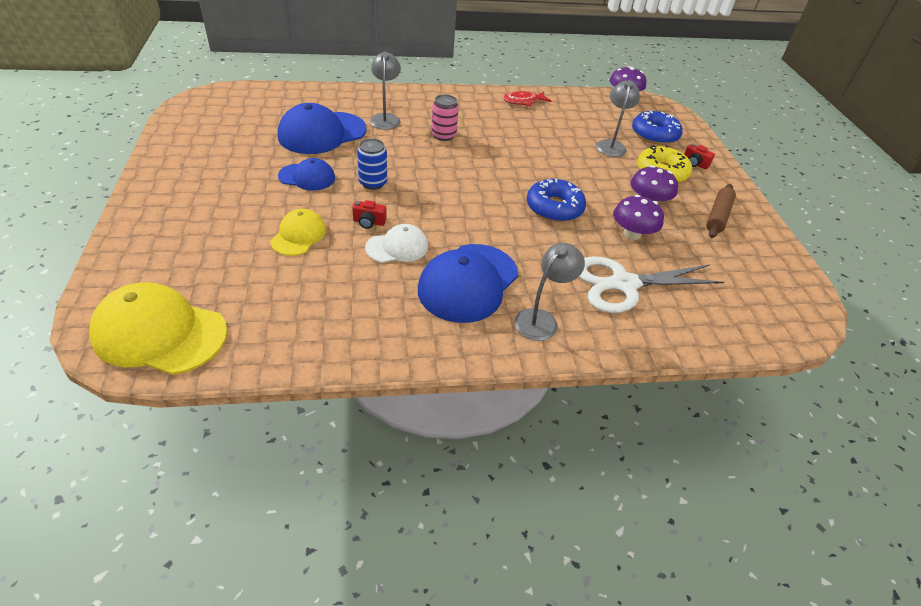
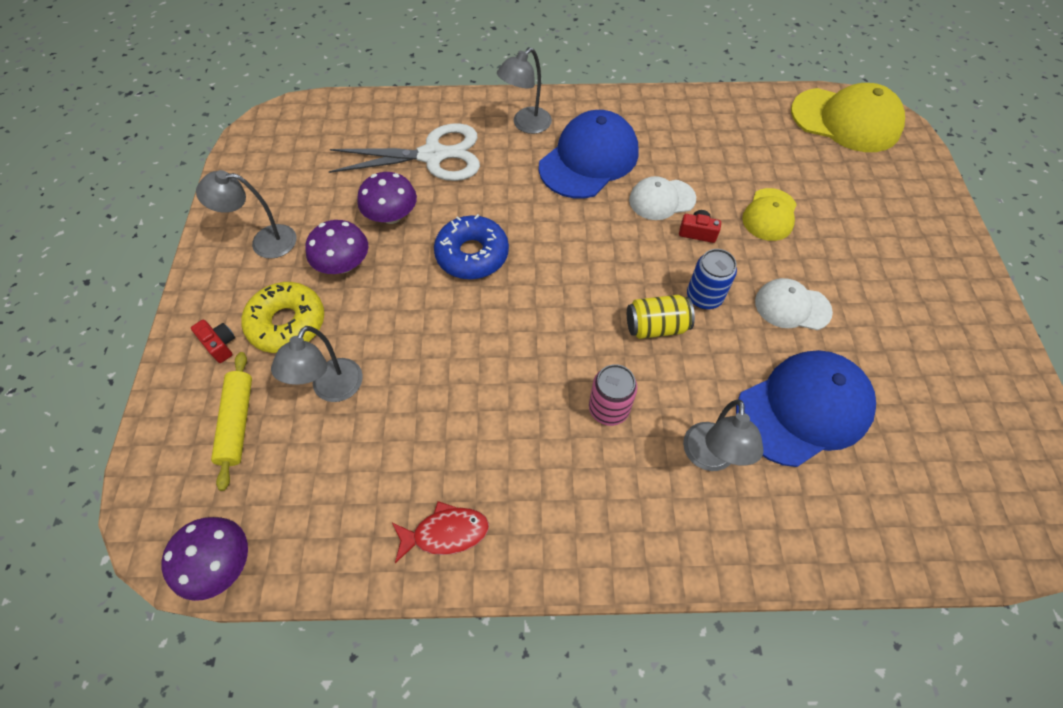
camera: 170 degrees left, 15 degrees up
blue cap [278,158,335,191] -> white cap [755,278,833,330]
blue donut [632,111,683,145] -> yellow rolling pin [211,352,252,491]
brown rolling pin [706,184,736,238] -> grey lamp [196,170,296,259]
none -> yellow can [627,295,695,339]

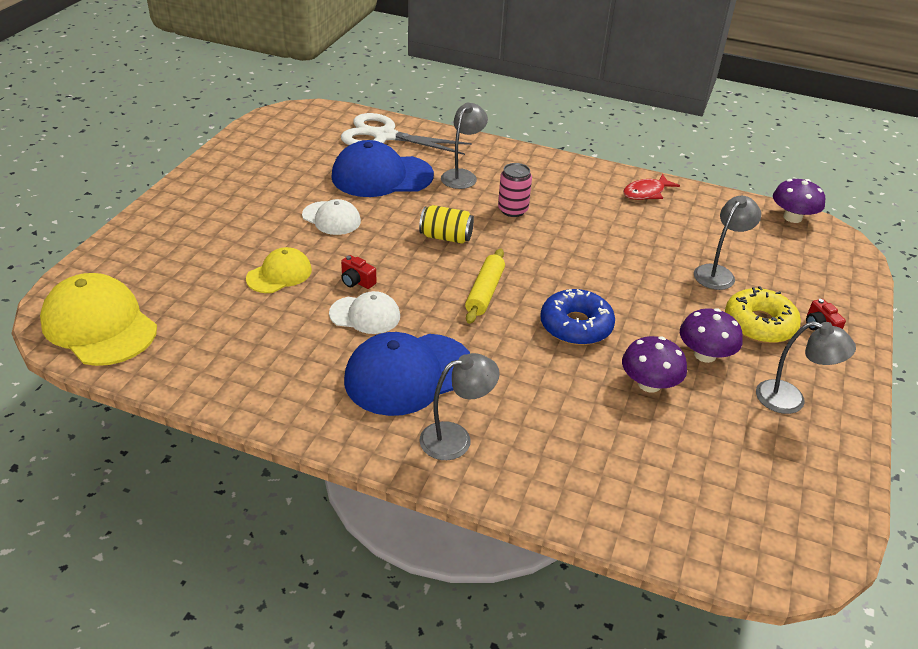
camera: 160 degrees left, 20 degrees down
yellow rolling pin [211,352,252,491] -> yellow rolling pin moved to [465,249,505,324]
white scissors [329,123,480,181] -> white scissors moved to [341,113,472,155]
red fish [392,501,489,563] -> red fish turned 45 degrees counterclockwise [623,174,680,200]
blue can [687,249,737,309] -> none

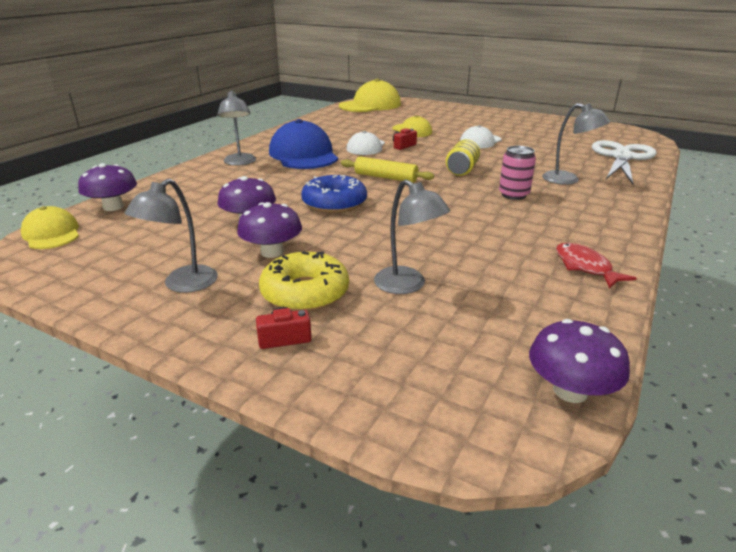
camera: 100 degrees right, 10 degrees down
blue cap [331,140,434,197] -> none
none -> yellow cap [21,206,79,249]
none -> purple mushroom [78,163,137,211]

